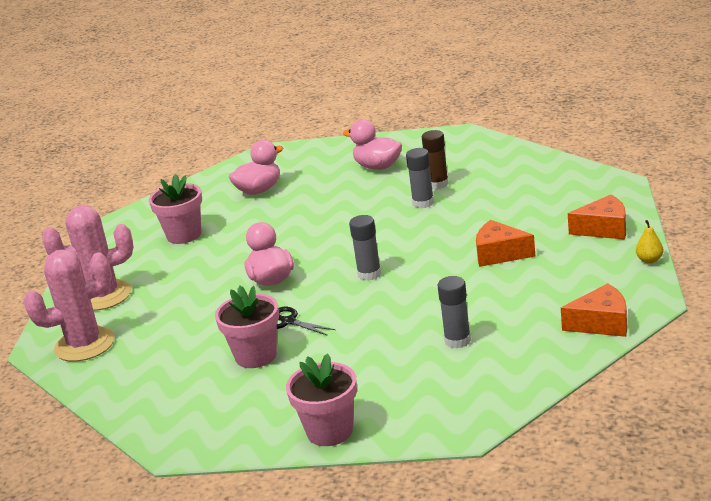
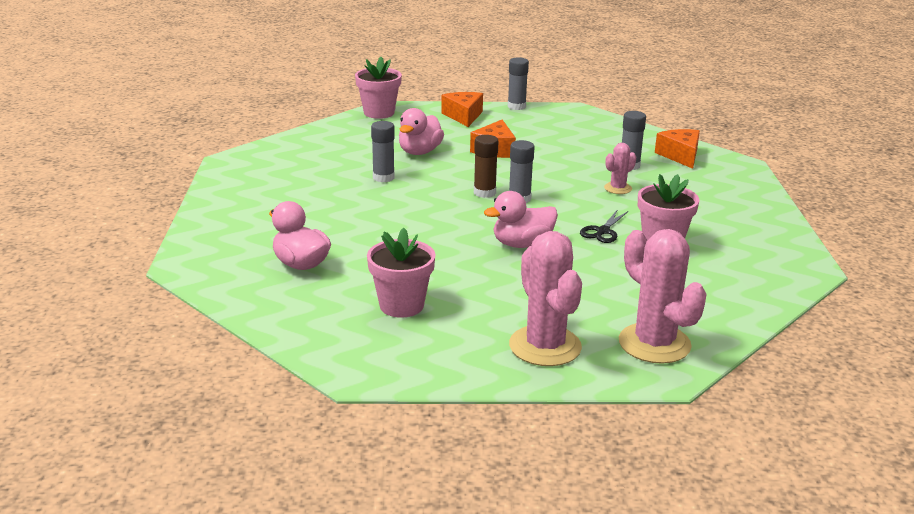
camera: 100 degrees left, 0 degrees up
pink flower pot [286,353,357,446] -> pink flower pot moved to [355,57,402,119]
pink duck [343,120,402,170] -> pink duck moved to [399,108,444,155]
brown glue stick [422,130,449,189] -> brown glue stick moved to [474,135,499,198]
orange cheese [561,283,627,337] -> orange cheese moved to [655,129,700,169]
yellow pear [636,220,664,264] -> grey glue stick [508,57,529,110]
none -> pink cactus [604,143,636,194]

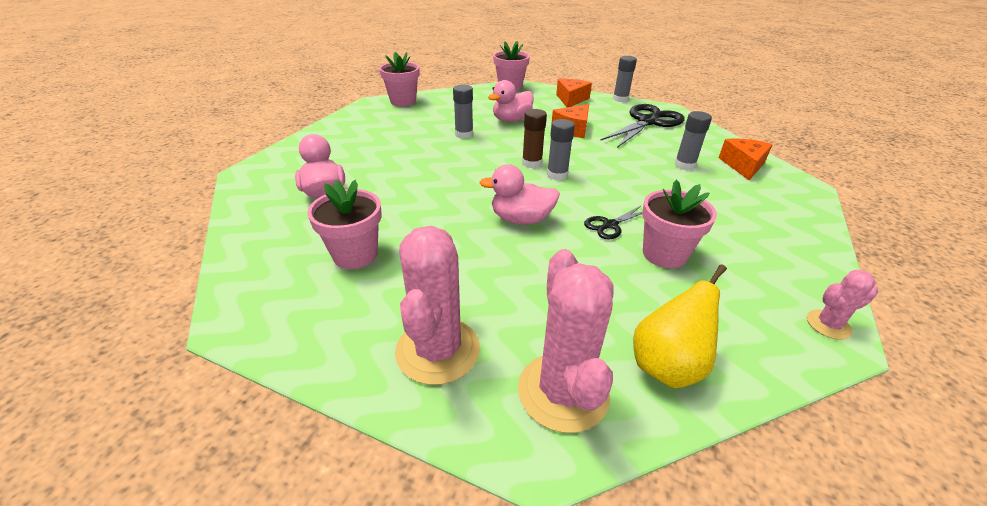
camera: 25 degrees right, 10 degrees up
pink cactus [604,143,636,194] -> pink cactus moved to [807,270,878,340]
none -> pink flower pot [379,52,420,106]
none -> black scissors [600,104,685,148]
none -> yellow pear [633,264,727,388]

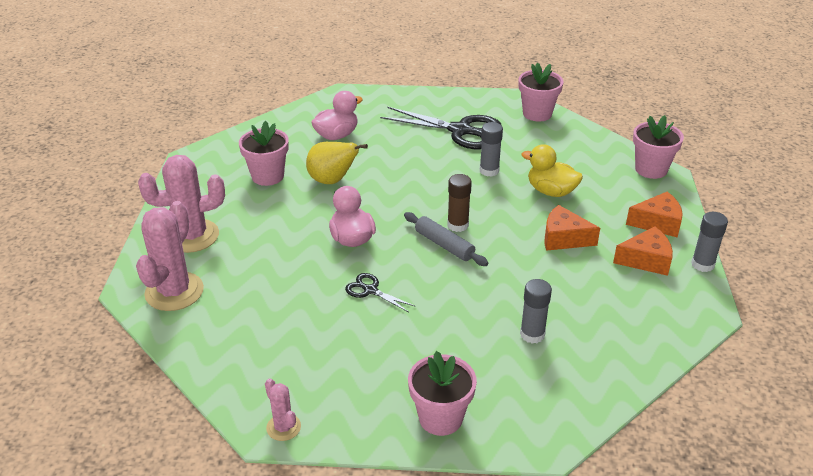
camera: 70 degrees right, 0 degrees up
pink duck [488,80,533,122] -> yellow duck [521,144,583,197]
pink cactus [518,249,613,433] -> pink cactus turned 45 degrees counterclockwise [136,201,204,311]
grey glue stick [547,119,575,180] -> grey rolling pin [404,212,488,266]
black scissors [600,104,685,148] -> black scissors moved to [380,107,501,149]
yellow pear [633,264,727,388] -> yellow pear moved to [306,142,368,184]
pink flower pot [642,180,717,268] -> pink flower pot moved to [408,351,477,436]
orange cheese [718,138,773,180] -> orange cheese moved to [613,226,673,276]

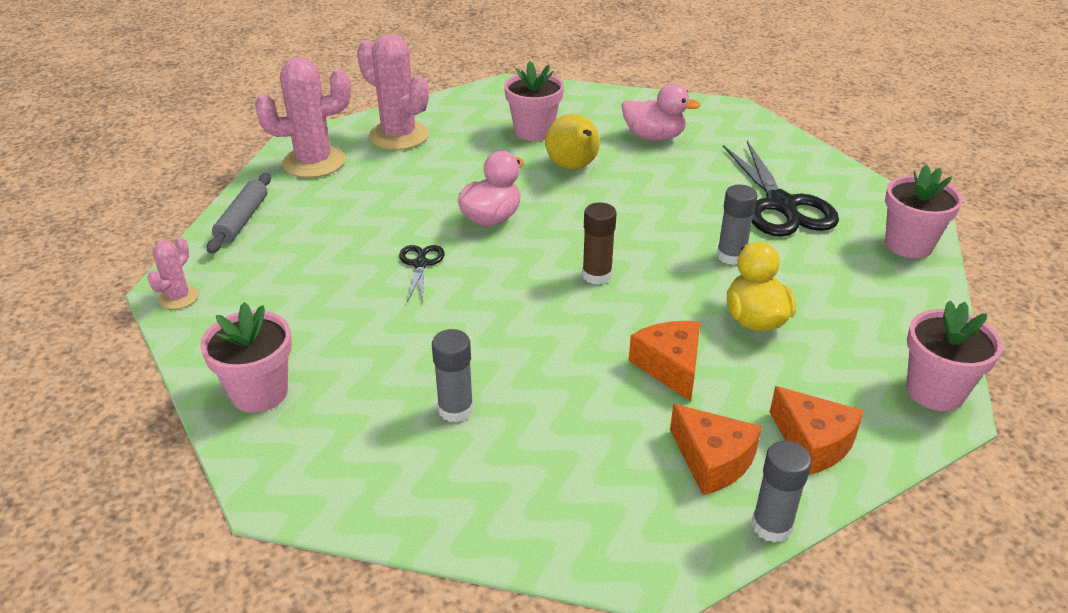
camera: 55 degrees right, 0 degrees up
grey rolling pin [404,212,488,266] -> grey rolling pin moved to [207,173,271,253]

